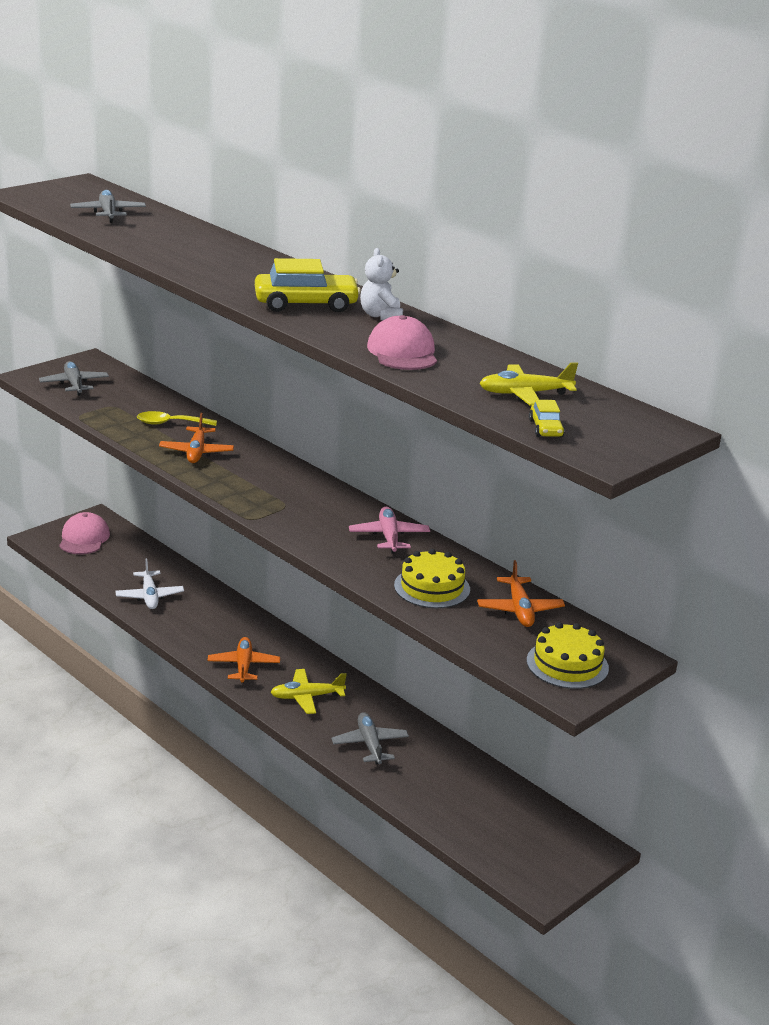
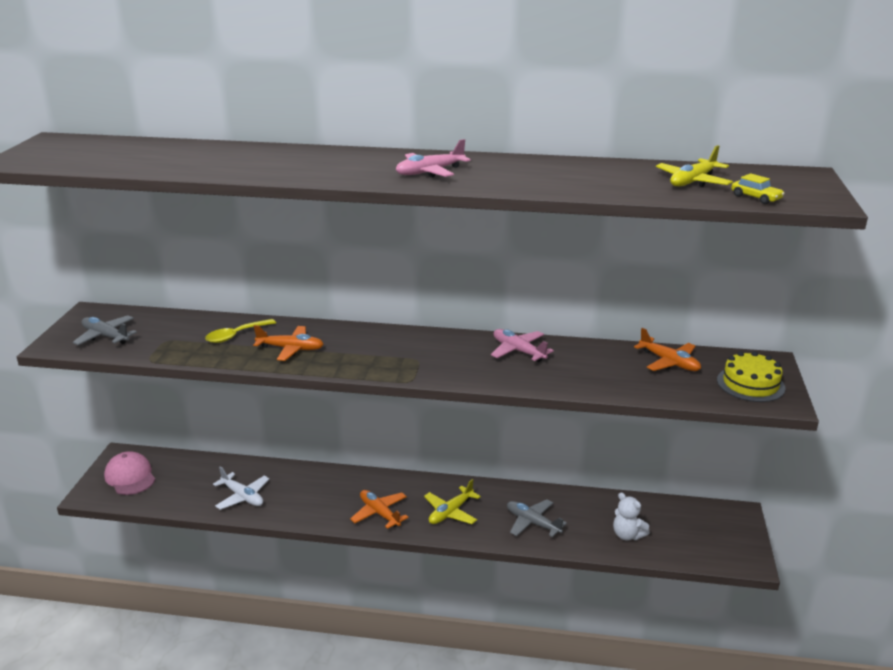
camera: 35 degrees left, 0 degrees up
grey plane [70,190,146,223] -> none
orange plane [159,413,234,463] -> orange plane turned 45 degrees counterclockwise [253,325,324,361]
yellow car [255,258,361,312] -> pink plane [396,139,471,178]
white teddy bear [360,248,403,320] -> white teddy bear moved to [613,492,650,540]
pink cap [367,315,437,370] -> none
yellow cake [394,549,470,608] -> none

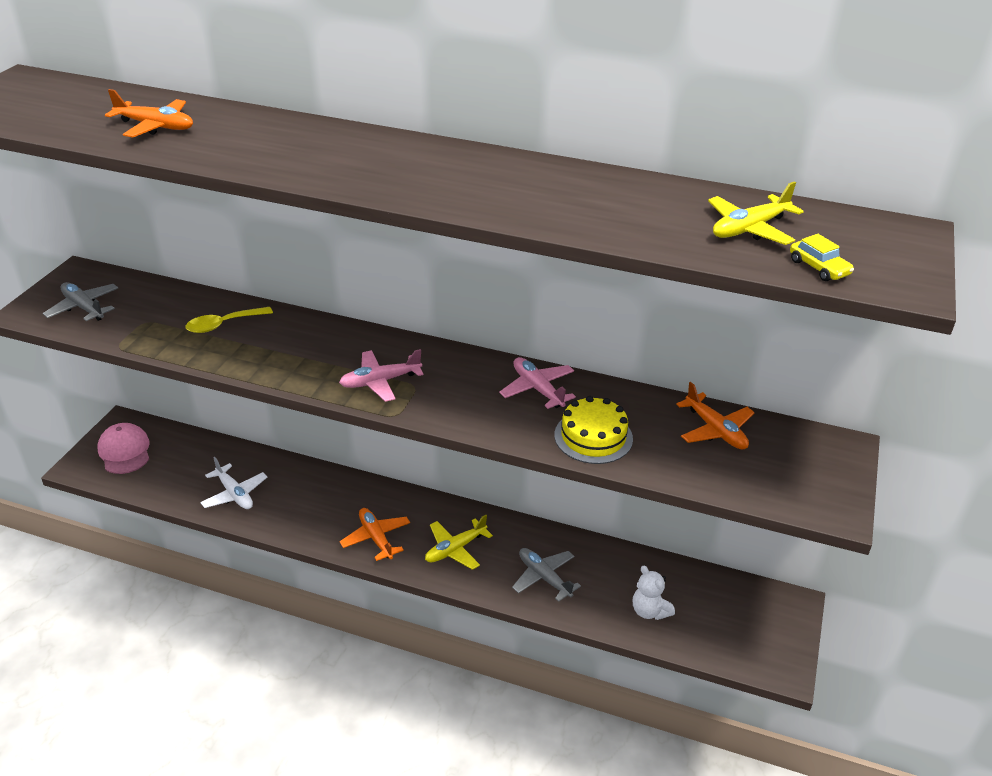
camera: 10 degrees right, 10 degrees up
orange plane [253,325,324,361] -> orange plane moved to [105,89,193,137]
pink plane [396,139,471,178] -> pink plane moved to [339,349,424,402]
yellow cake [717,351,785,402] -> yellow cake moved to [554,396,633,464]

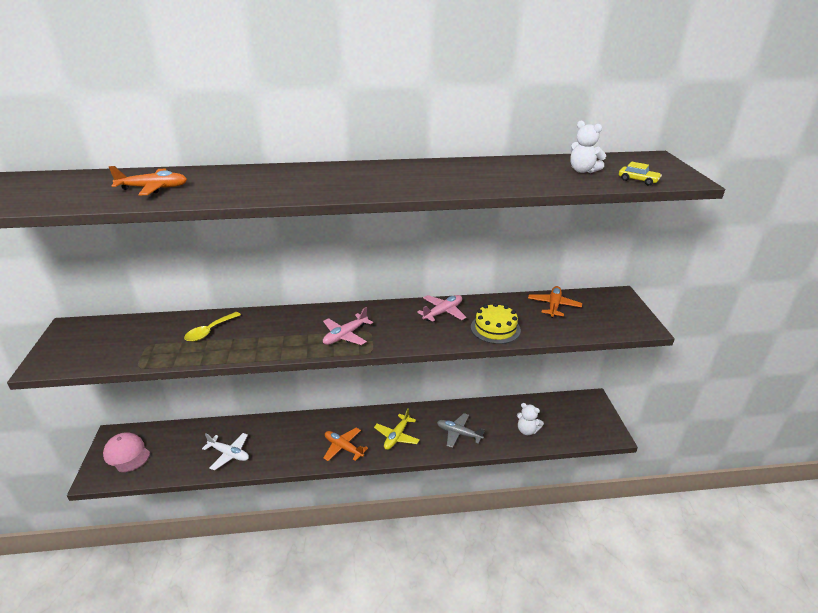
camera: 25 degrees left, 5 degrees down
grey plane [43,282,118,321] -> none
pink plane [499,357,576,409] -> pink plane turned 105 degrees clockwise [417,295,466,322]
orange plane [676,382,755,450] -> orange plane turned 105 degrees counterclockwise [528,286,582,318]
yellow plane [708,182,804,245] -> white teddy bear [570,120,606,173]

